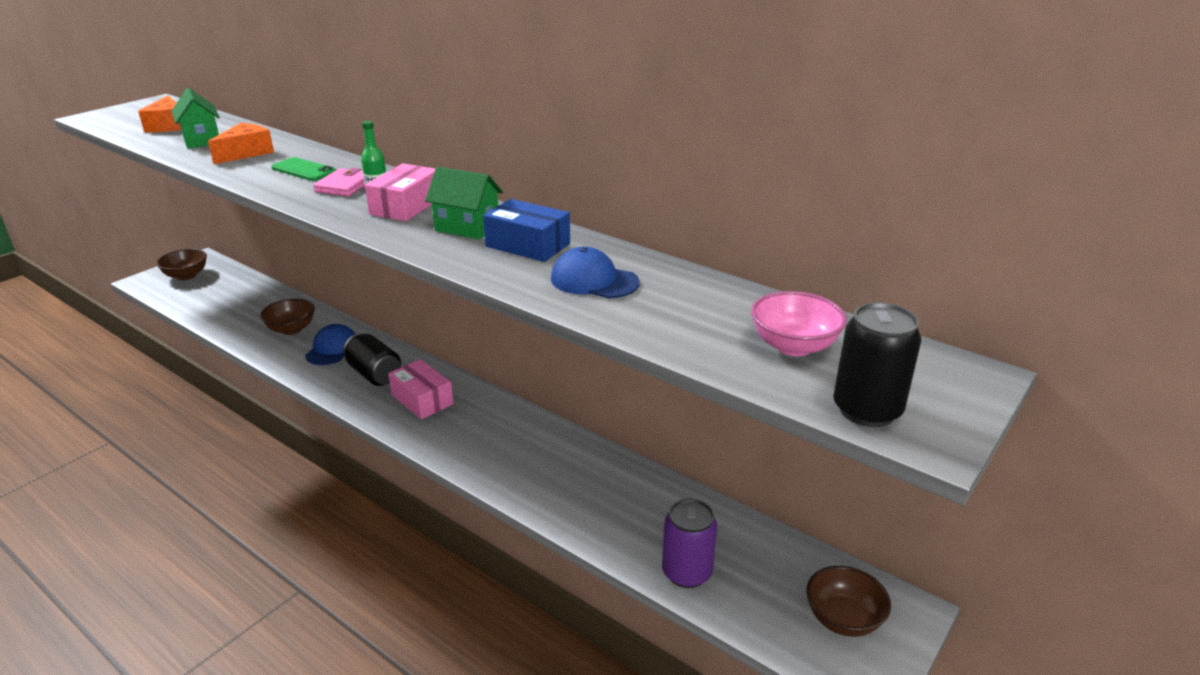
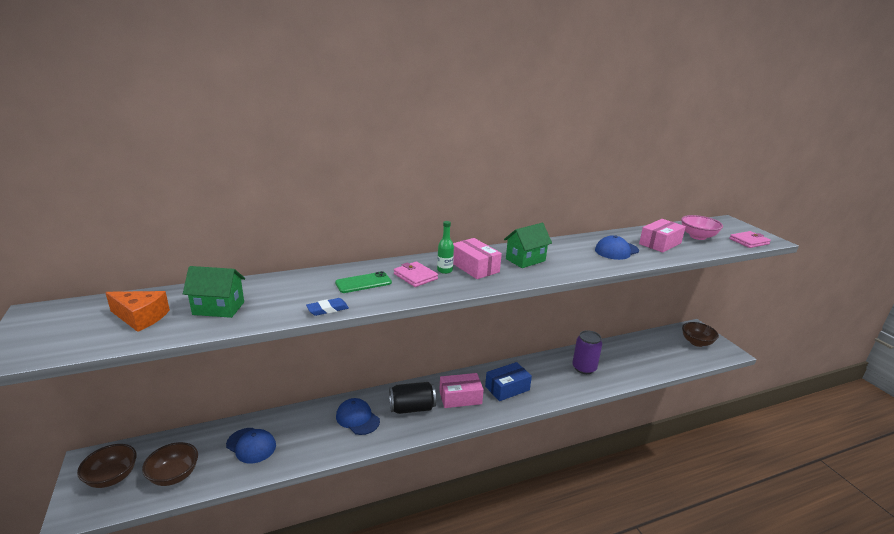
camera: 60 degrees left, 5 degrees down
orange cheese [208,123,274,164] -> none
brown bowl [260,299,315,335] -> brown bowl moved to [142,442,198,486]
blue box [483,199,570,262] -> blue box moved to [485,362,532,401]
purple can [662,499,717,588] -> purple can moved to [572,330,602,374]
black can [833,302,921,427] -> pink wallet [729,231,771,248]
none -> blue cap [226,428,276,464]
none -> blue eraser [306,298,349,316]
none -> pink box [639,219,686,253]

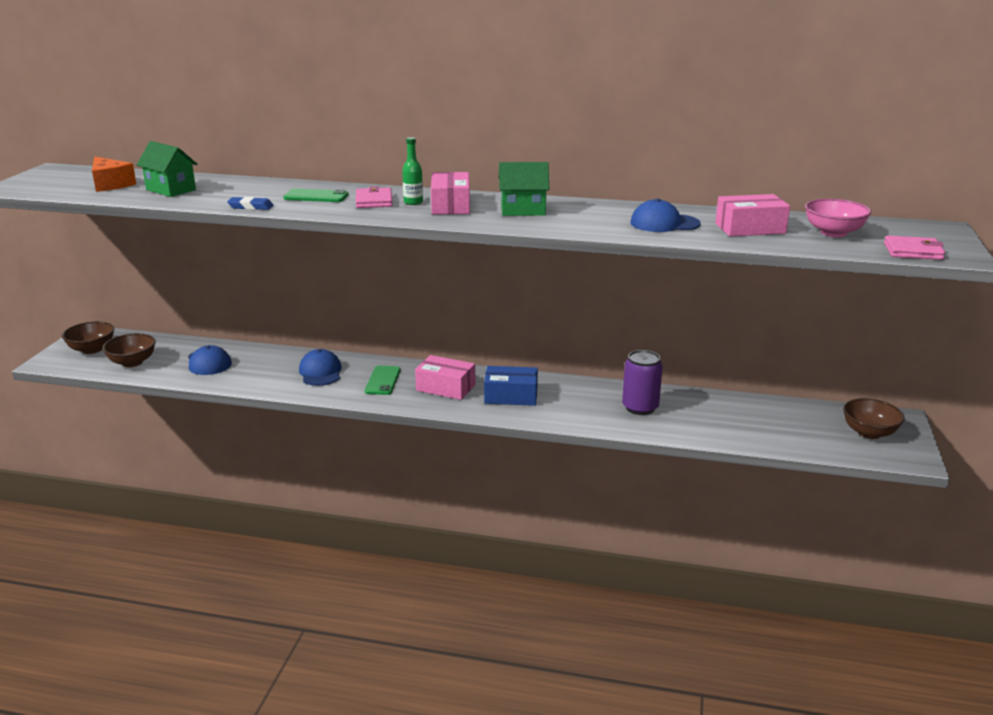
camera: 35 degrees right, 0 degrees up
black can [389,382,436,414] -> green phone [365,366,401,395]

